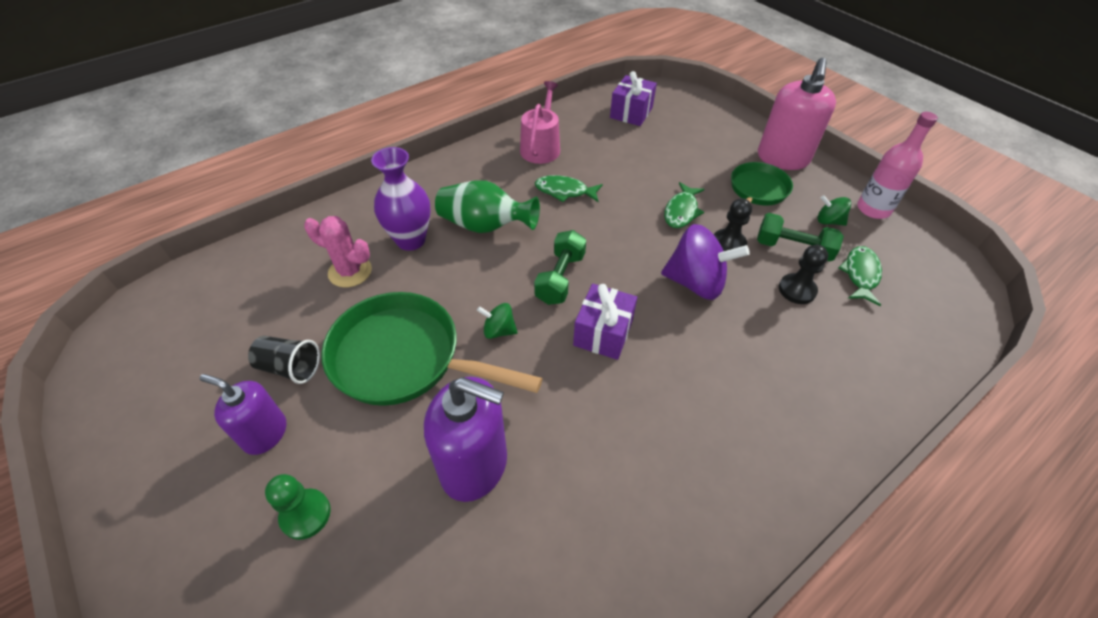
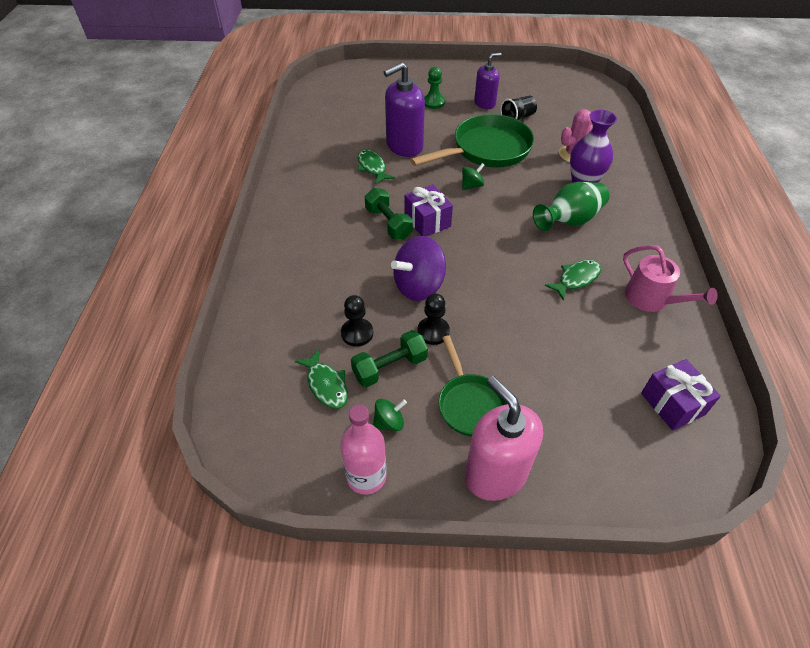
camera: 130 degrees right, 0 degrees up
green dumbbell [534,230,586,305] -> green dumbbell moved to [365,188,413,239]
green fish [664,182,704,228] -> green fish moved to [358,149,395,184]

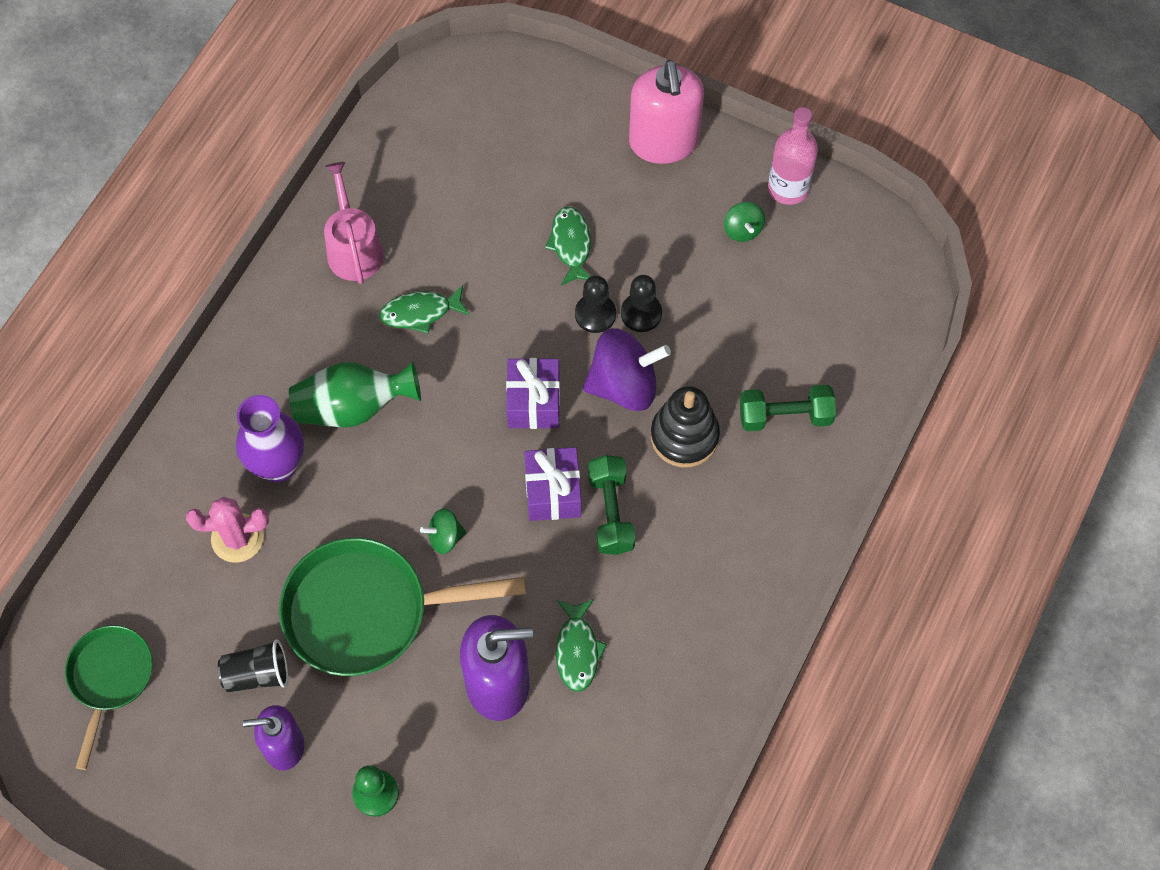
camera: 155 degrees left, 15 degrees up
green fish [295,349,348,409] -> green fish moved to [545,206,591,286]
black pawn [341,295,373,347] -> black pawn moved to [575,275,616,333]
green dumbbell [351,330,428,387] -> green dumbbell moved to [740,385,836,431]
green spinning top [373,399,407,431] -> green spinning top turned 105 degrees counterclockwise [724,202,765,242]
green pan [438,335,507,436] -> green pan moved to [65,625,153,770]
purple gift [641,359,721,431] -> purple gift moved to [506,358,560,429]
none -> black stacking toy [651,386,720,467]

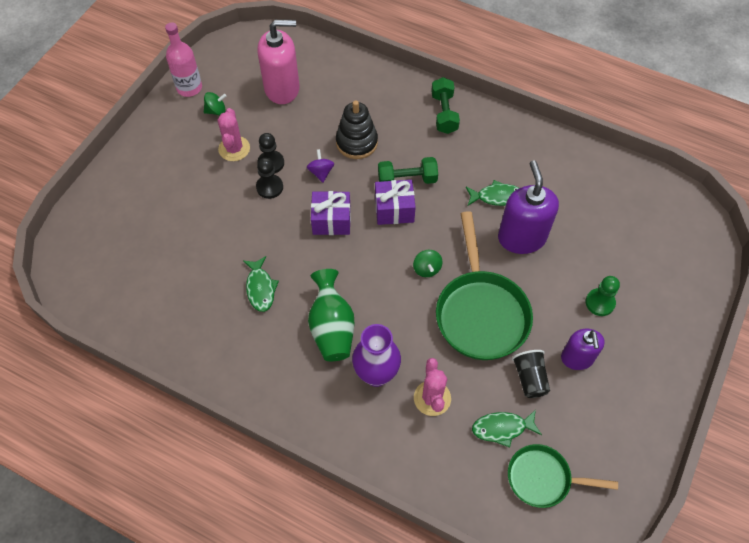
camera: 90 degrees left, 5 degrees down
pink watering can [324,162,384,284] -> none
green fish [545,206,591,286] -> green fish moved to [472,410,542,448]
purple spinning top [583,328,671,411] -> purple spinning top [307,149,334,183], size x0.50
pink soap dispenser [629,60,704,164] -> pink soap dispenser moved to [257,20,299,104]
green dumbbell [740,385,836,431] -> green dumbbell moved to [431,77,460,134]
none -> pink cactus [218,108,250,161]

